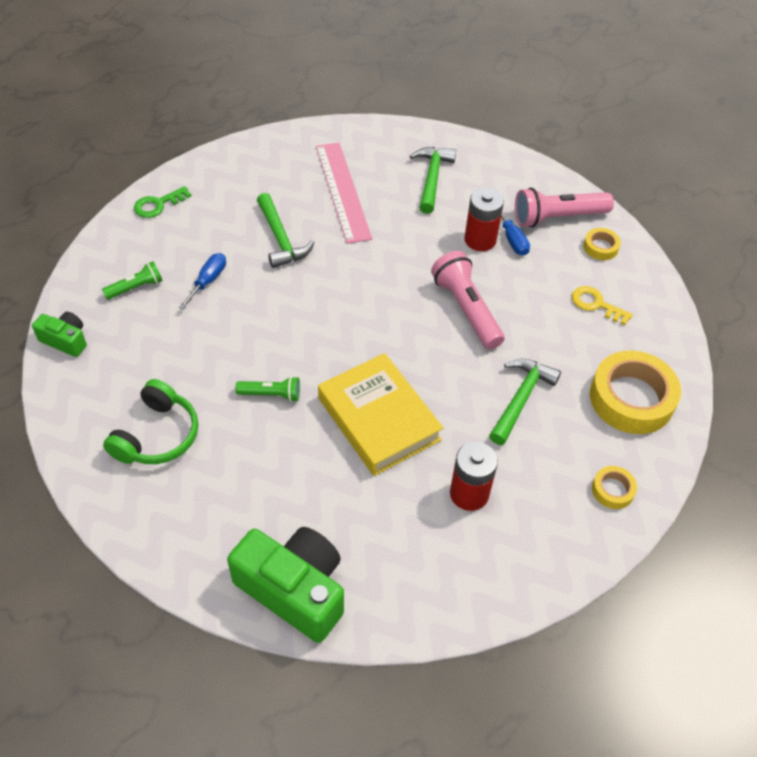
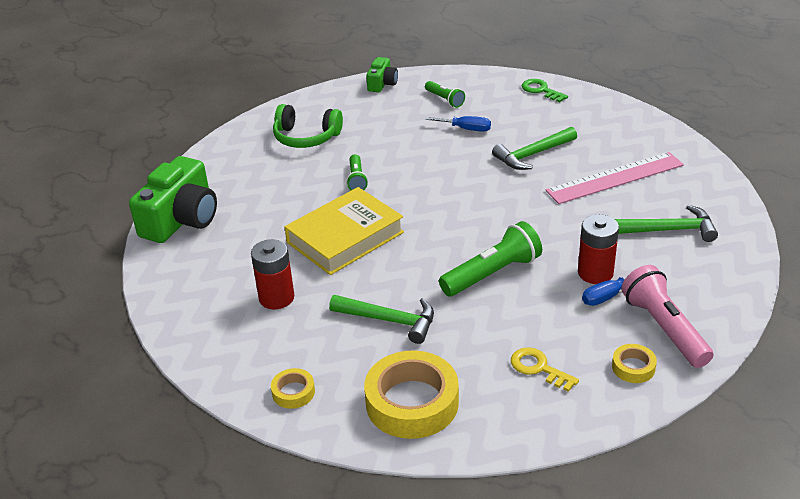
camera: 85 degrees right, 15 degrees down
pink flashlight [431,251,504,349] -> green flashlight [439,221,542,296]
yellow key [572,286,633,325] -> yellow key turned 75 degrees counterclockwise [511,347,579,392]

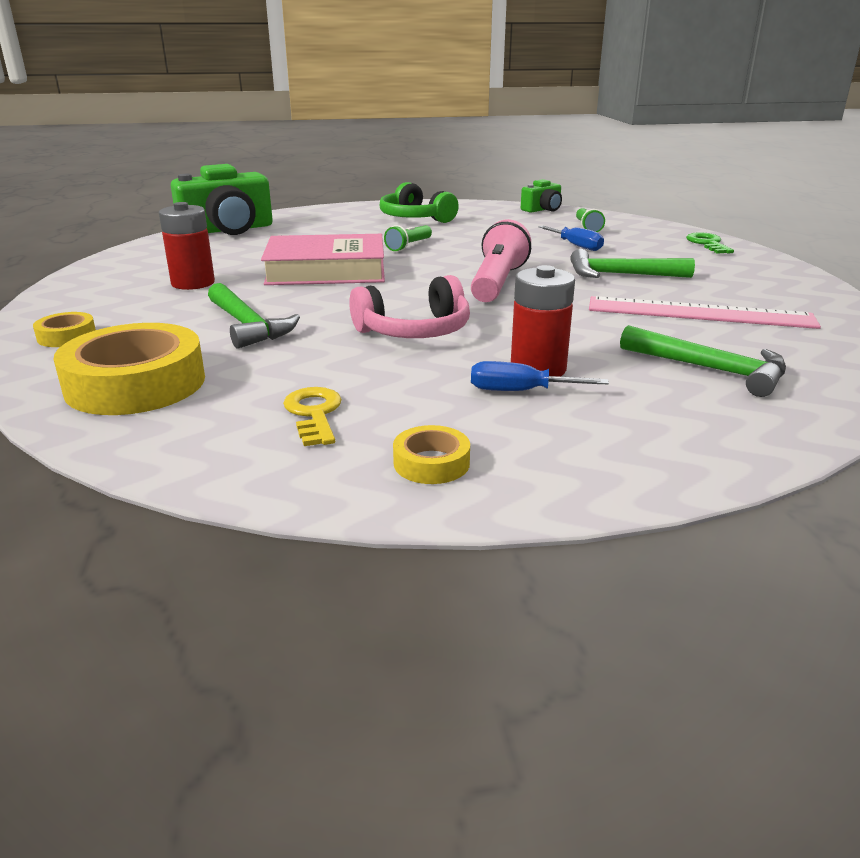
camera: 35 degrees right, 10 degrees down
yellow book [285,187,404,275] -> pink book [261,234,385,285]
green flashlight [439,221,542,296] -> pink headphones [349,275,470,338]
pink flashlight [621,265,713,368] -> pink flashlight moved to [471,219,531,302]

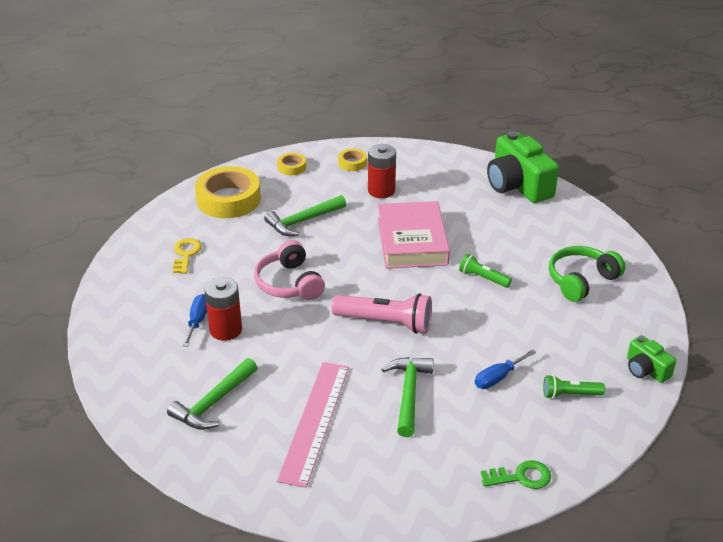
camera: 90 degrees right, 10 degrees up
yellow key [283,387,342,446] -> yellow key turned 75 degrees counterclockwise [173,238,202,274]
yellow tape [393,425,470,484] -> yellow tape moved to [338,149,367,171]

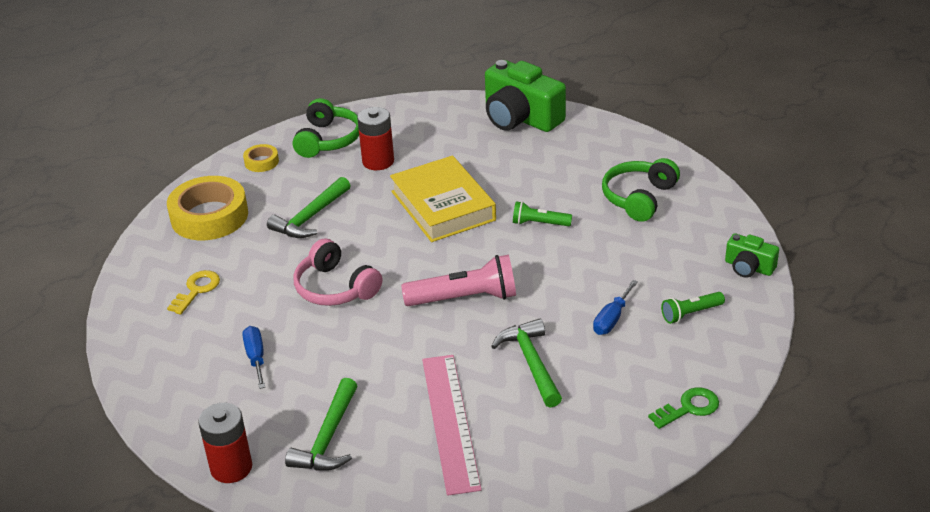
camera: 20 degrees left, 0 degrees up
yellow key [173,238,202,274] -> yellow key turned 45 degrees clockwise [167,270,220,315]
red battery [204,277,242,341] -> red battery moved to [198,403,252,483]
yellow tape [338,149,367,171] -> green headphones [293,98,359,158]
pink book [378,201,450,268] -> yellow book [390,156,496,242]

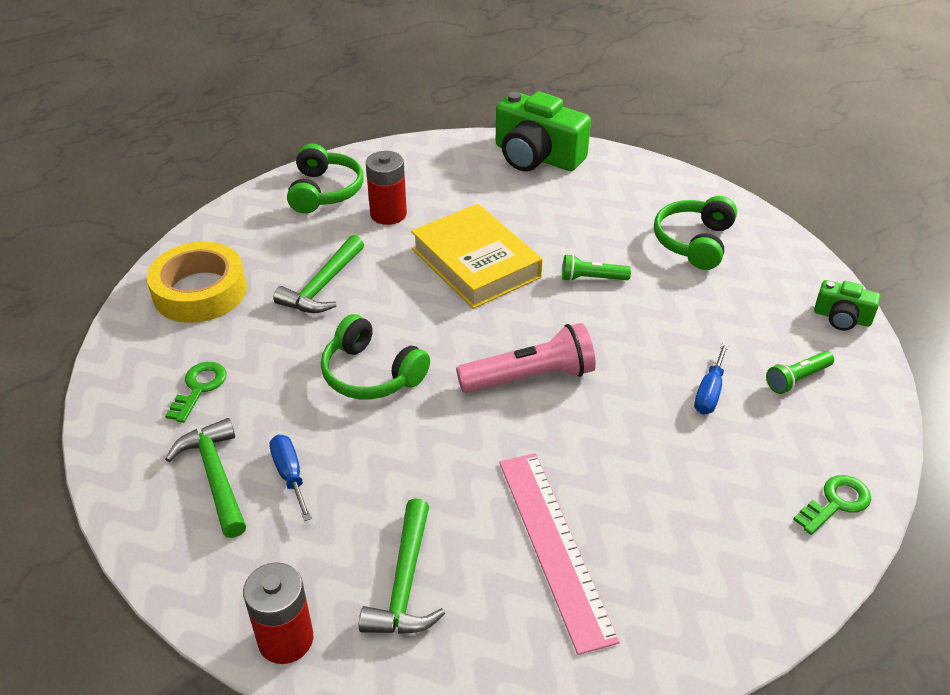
camera: 10 degrees left, 5 degrees up
yellow key [167,270,220,315] -> green key [165,362,227,423]
yellow tape [243,144,279,172] -> none
pink headphones [294,238,382,306] -> green headphones [321,314,430,399]
green hammer [491,319,562,408] -> green hammer moved to [165,418,246,538]

